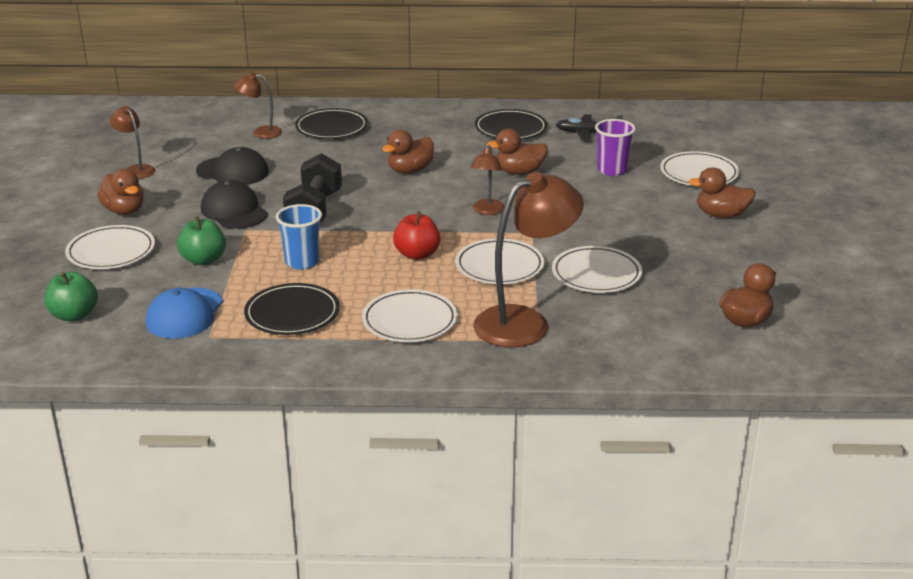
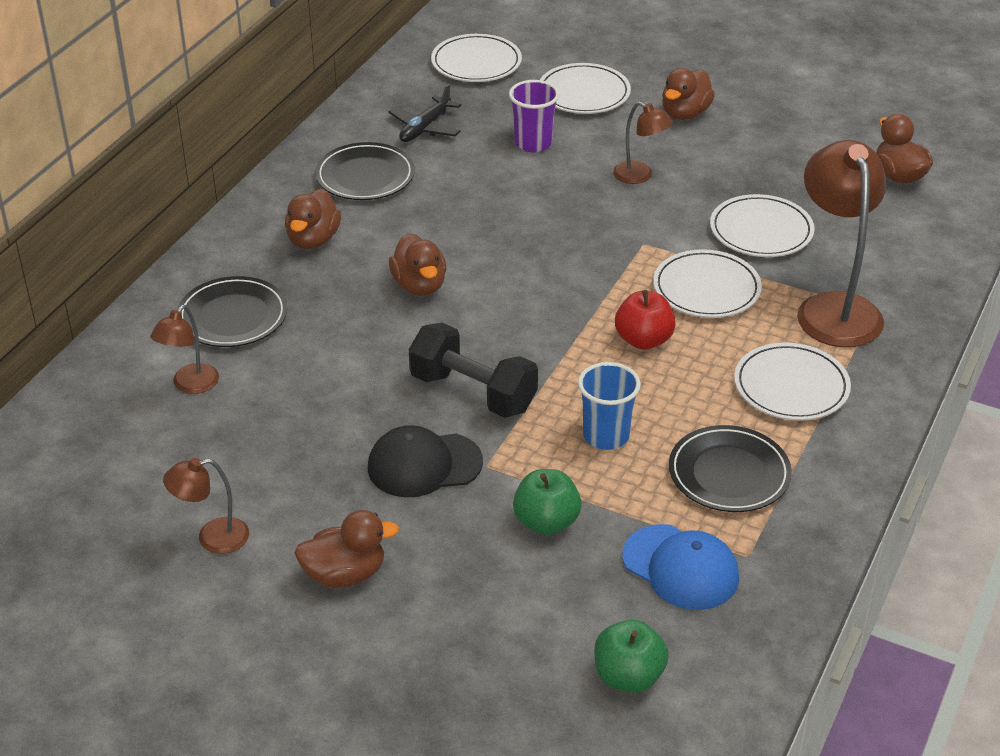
camera: 65 degrees left, 10 degrees up
white plate [65,225,155,269] -> white plate moved to [431,34,522,82]
black cap [196,147,269,185] -> none
brown lamp [470,145,504,215] -> brown lamp moved to [613,102,673,184]
brown duck [487,129,548,175] -> brown duck moved to [285,189,341,249]

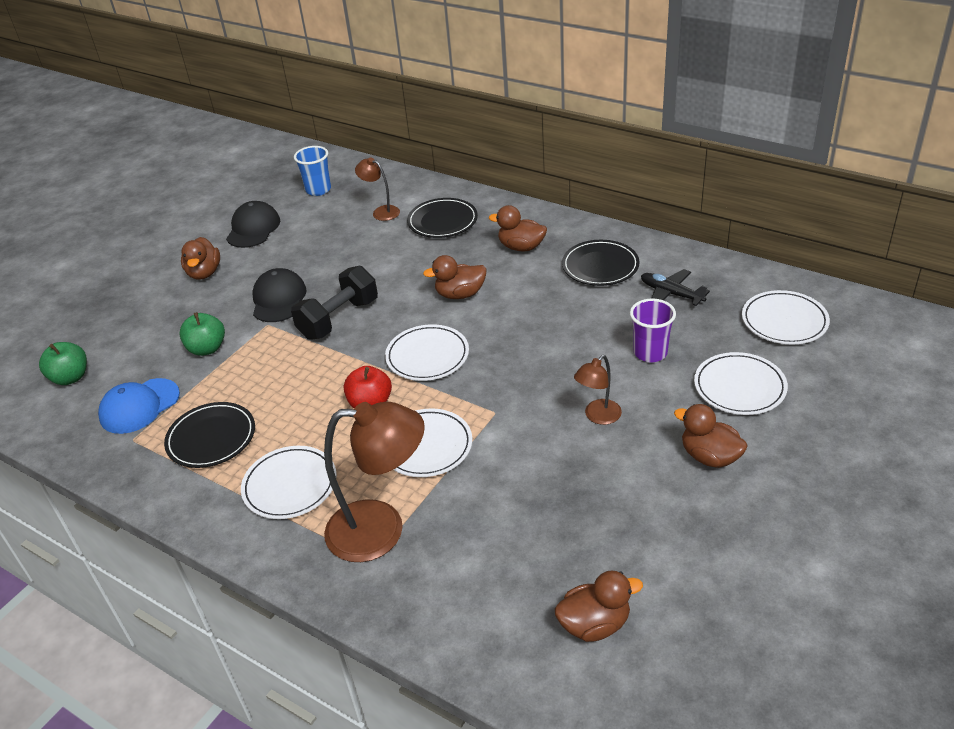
camera: 100 degrees right, 0 degrees up
brown lamp [163,458,249,554] -> black cap [226,201,280,248]
blue cup [578,362,641,450] -> blue cup moved to [294,146,331,196]
white plate [710,194,814,257] -> white plate moved to [385,324,469,381]

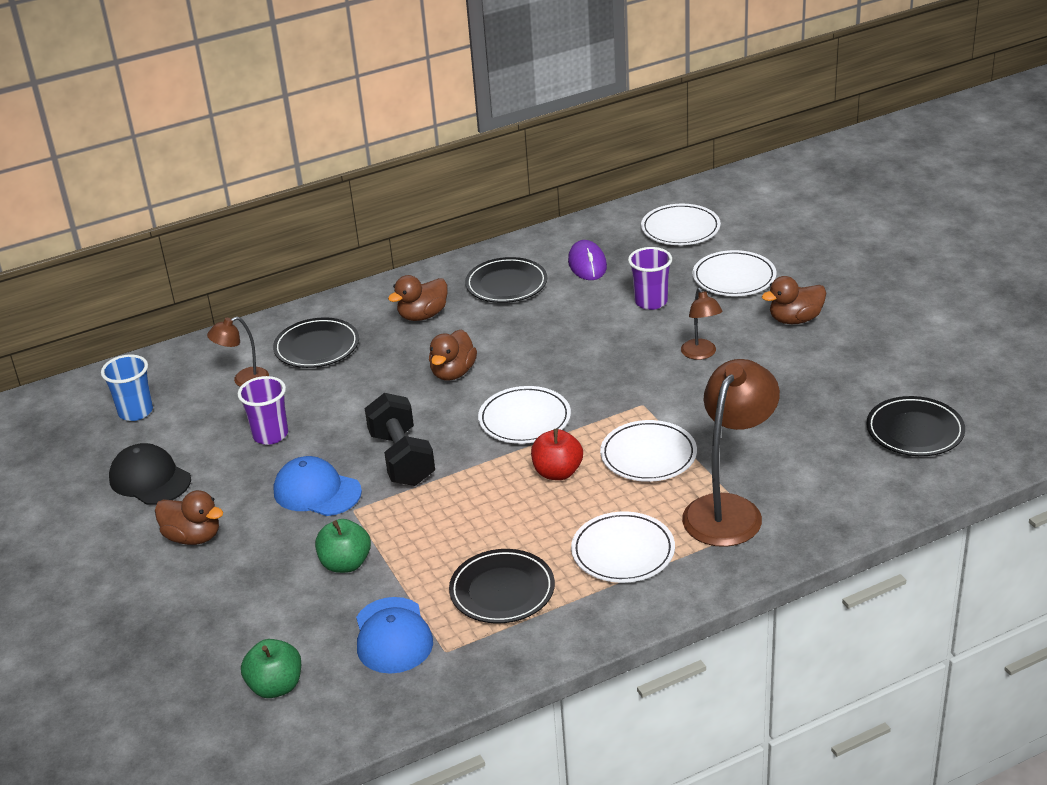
camera: 60 degrees left, 5 degrees down
black cap [252,268,307,322] -> blue cap [274,456,362,516]
brown duck [555,570,643,642] -> black plate [866,396,965,456]
black plane [641,269,710,306] -> purple mouse [568,240,607,280]
none -> purple cup [237,376,288,445]

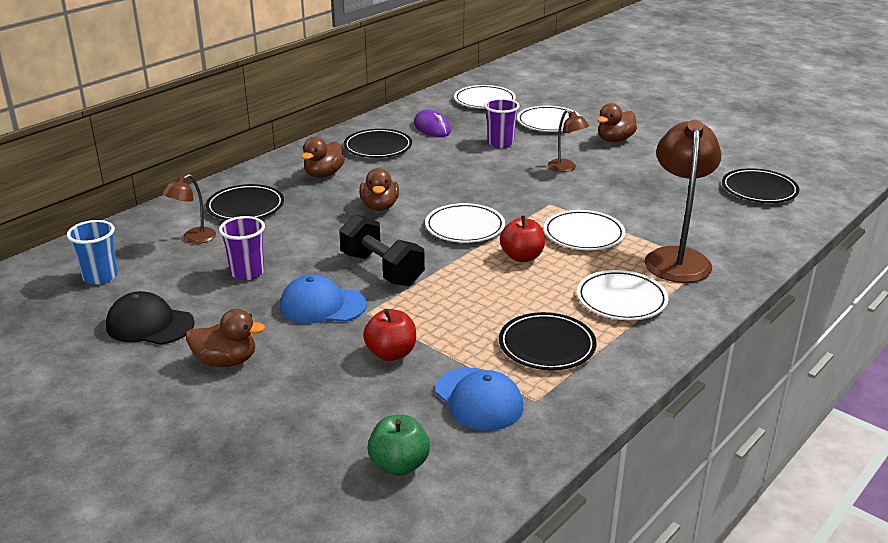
camera: 25 degrees left, 5 degrees down
green apple [315,519,371,573] -> red apple [363,309,416,361]

